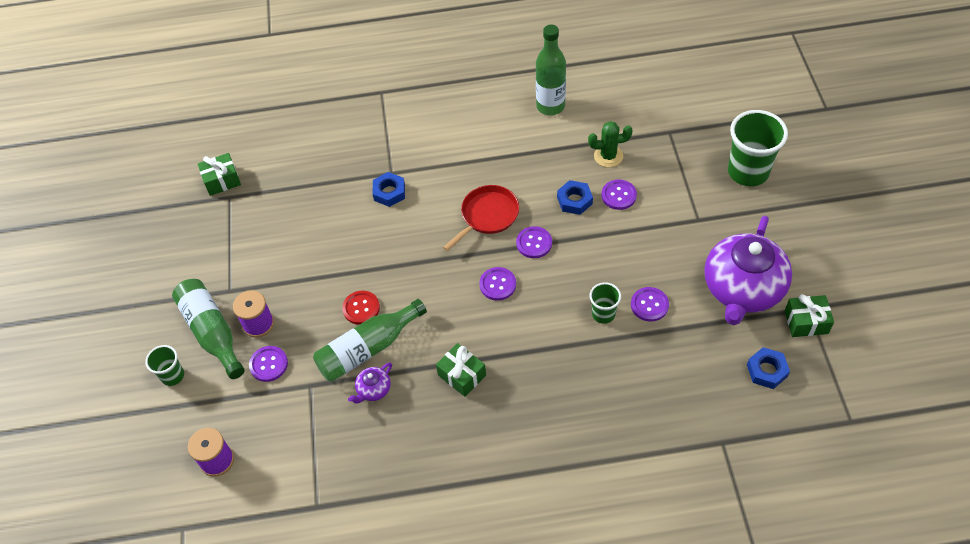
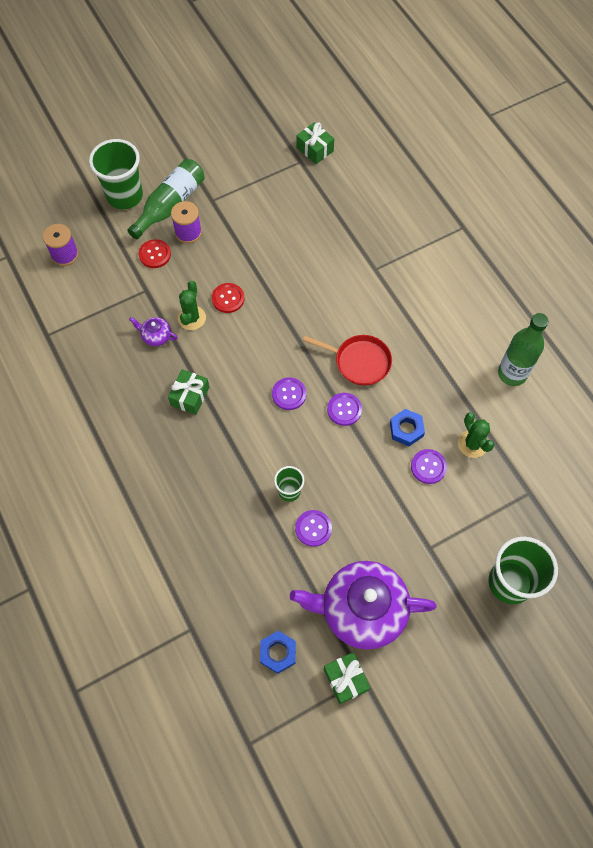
camera: 65 degrees right, 10 degrees up
green cup [145,345,184,386] -> green cup [89,139,143,209], size x1.90
purple button [249,346,288,382] -> red button [139,239,171,268]
green bottle [313,299,427,382] -> green cactus [178,281,206,330]
blue nut [373,172,405,207] -> none

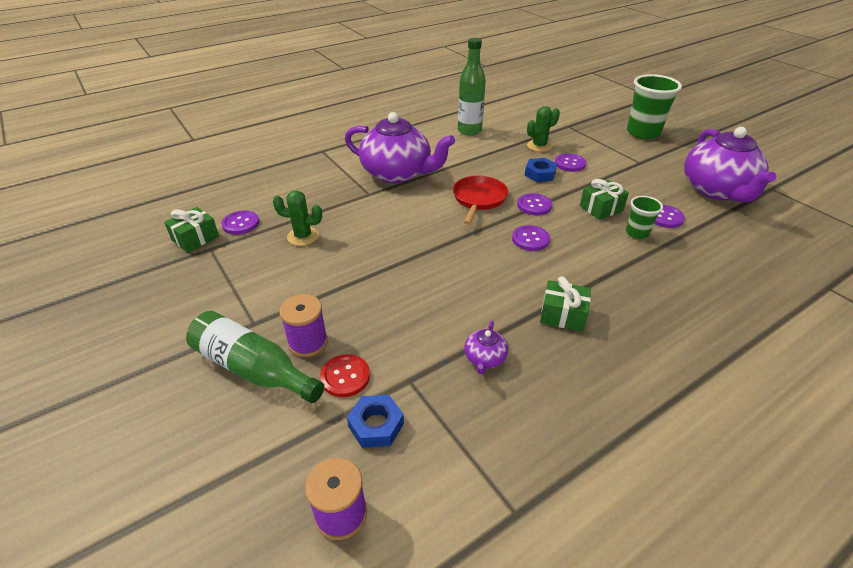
camera: 95 degrees left, 25 degrees down
green cup [89,139,143,209] -> none
green cactus [178,281,206,330] -> green cactus moved to [273,191,322,246]
red button [212,283,244,313] -> none
blue nut [260,631,296,674] -> blue nut moved to [347,395,404,448]
green gift [324,652,370,704] -> green gift moved to [580,179,629,220]
none -> purple button [221,210,259,235]
none -> purple teapot [345,112,455,183]

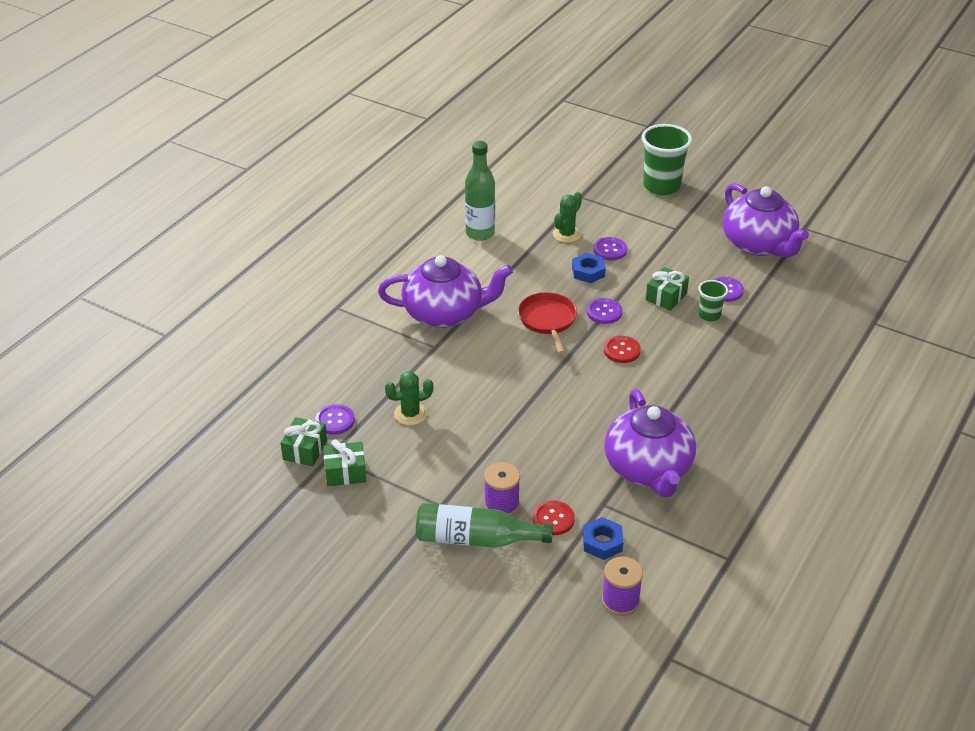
camera: 25 degrees left, 0 degrees up
purple teapot [464,321,508,374] -> purple teapot [604,389,696,497], size x2.46
purple button [512,225,550,251] -> red button [604,336,641,363]
green gift [540,277,591,332] -> green gift moved to [323,439,366,486]

